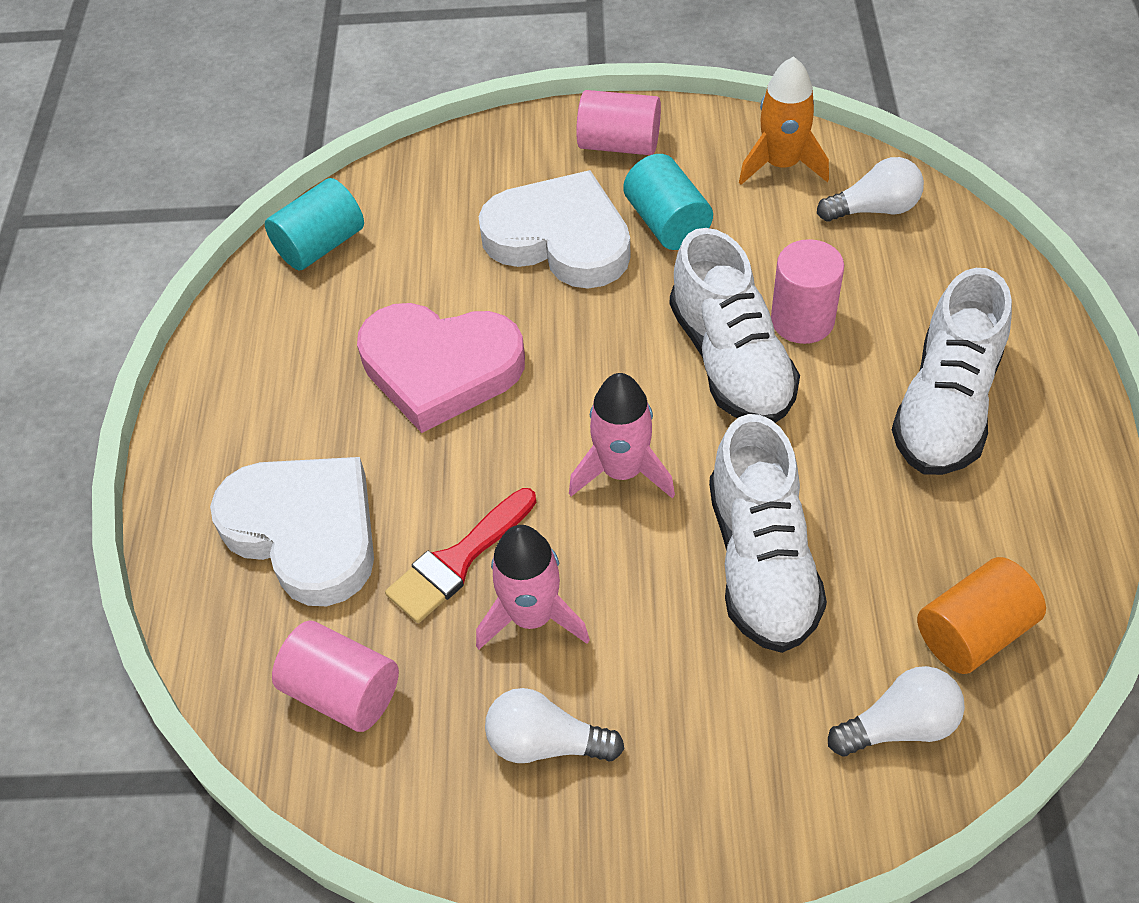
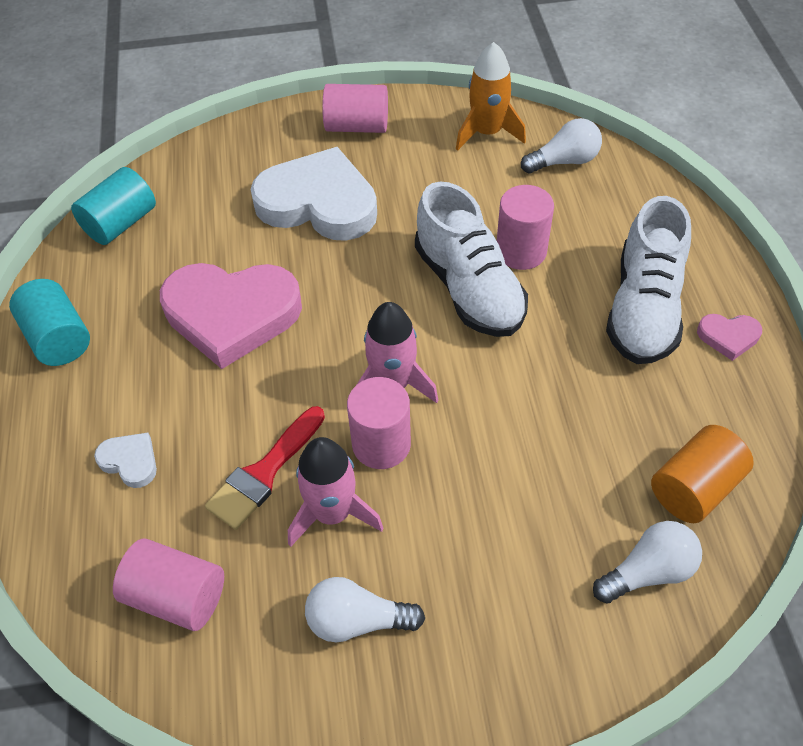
camera: 10 degrees left, 0 degrees up
white heart [210,457,374,606] -> white heart [94,433,157,488], size x0.43
turquoise cylinder [623,154,713,250] -> turquoise cylinder moved to [9,279,90,366]
white shoe [709,414,827,653] -> none
none -> pink cylinder [347,377,411,469]
none -> pink heart [697,314,762,361]

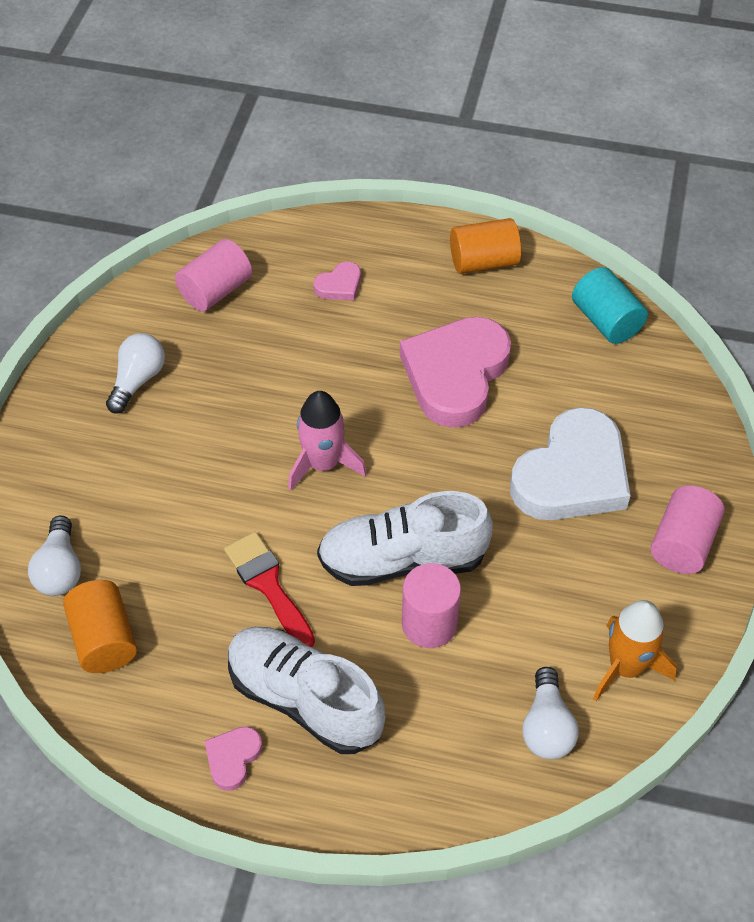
camera: 110 degrees right, 0 degrees up
turquoise cylinder [9,279,90,366] -> orange cylinder [450,218,521,274]
white heart [94,433,157,488] -> pink heart [313,262,361,301]
red brush [205,406,325,530] -> red brush moved to [224,532,315,647]
pink rocket [288,437,383,547] -> none
pink cylinder [347,377,411,469] -> none

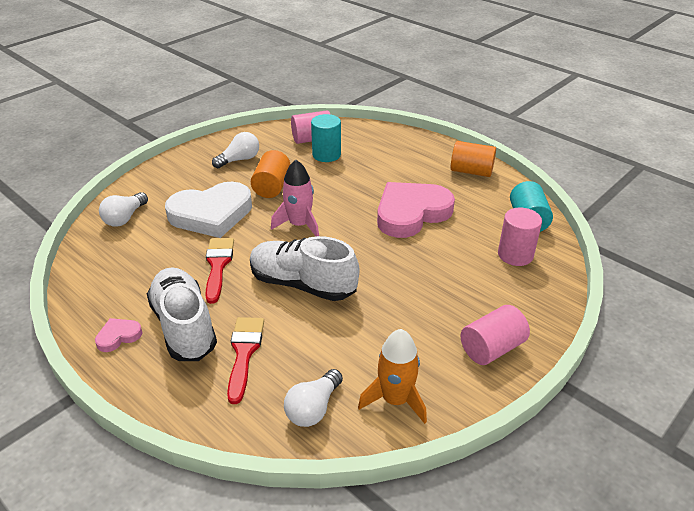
camera: 30 degrees right, 15 degrees down
orange cylinder [63,580,137,673] -> orange cylinder moved to [251,150,290,198]
pink heart [313,262,361,301] -> none
pink cylinder [402,563,461,648] -> pink cylinder moved to [498,207,542,266]
white heart [510,407,630,520] -> white heart moved to [165,182,252,238]
none -> red brush [227,317,264,404]
none -> turquoise cylinder [311,114,341,162]

